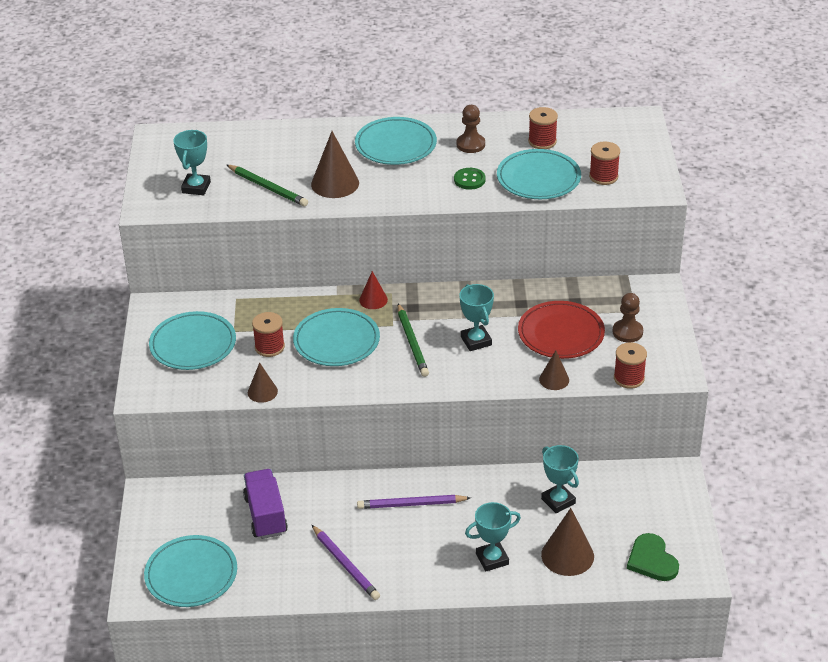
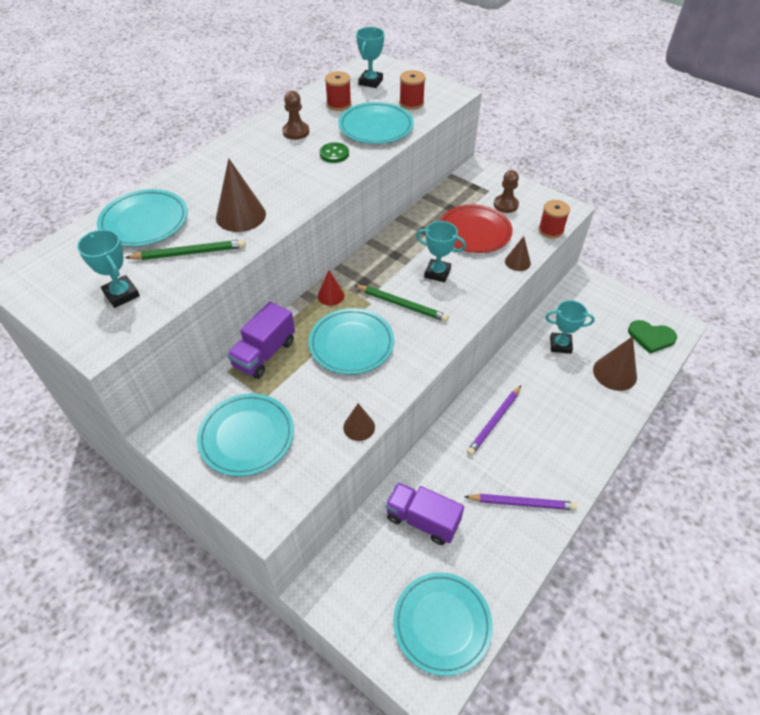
camera: 50 degrees left, 10 degrees up
red spool [252,312,285,357] -> none
turquoise plate [355,117,437,165] -> turquoise plate moved to [97,189,188,247]
turquoise trophy [465,502,521,572] -> turquoise trophy moved to [356,27,384,88]
none -> purple truck [227,302,295,379]

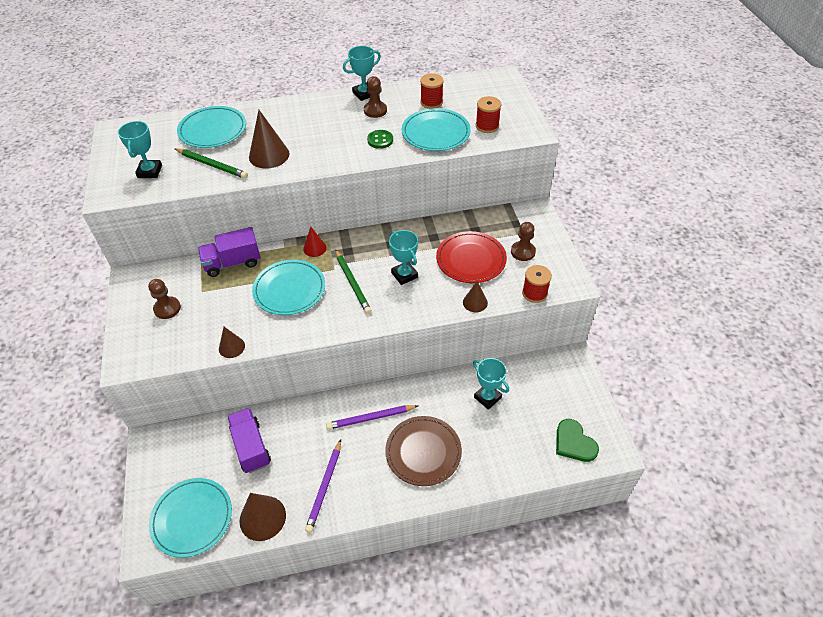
camera: 40 degrees right, 0 degrees up
turquoise plate [197,393,294,476] -> brown pawn [148,279,181,319]
turquoise trophy [356,27,384,88] -> turquoise trophy moved to [343,46,381,101]
purple pencil [464,494,578,510] -> purple pencil turned 60 degrees clockwise [305,439,341,533]
brown cone [593,336,637,391] -> brown cone moved to [239,493,286,541]
none -> brown plate [385,416,462,486]

